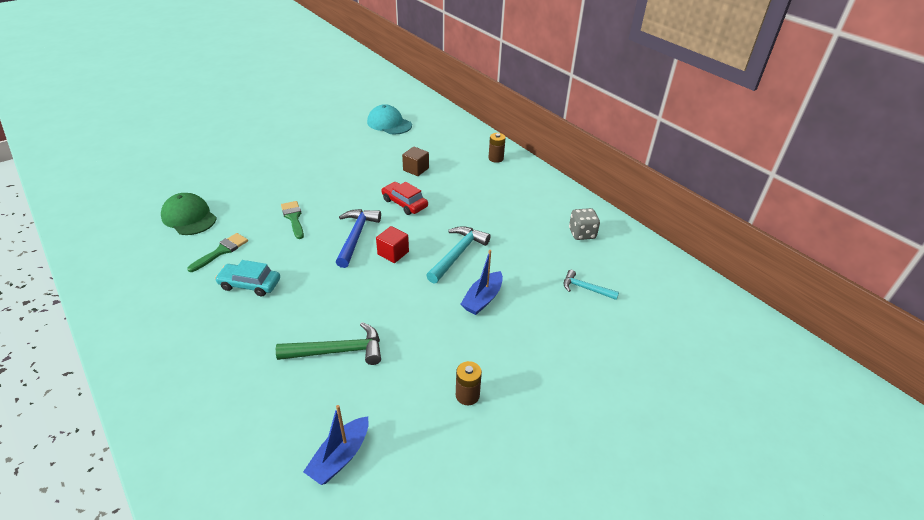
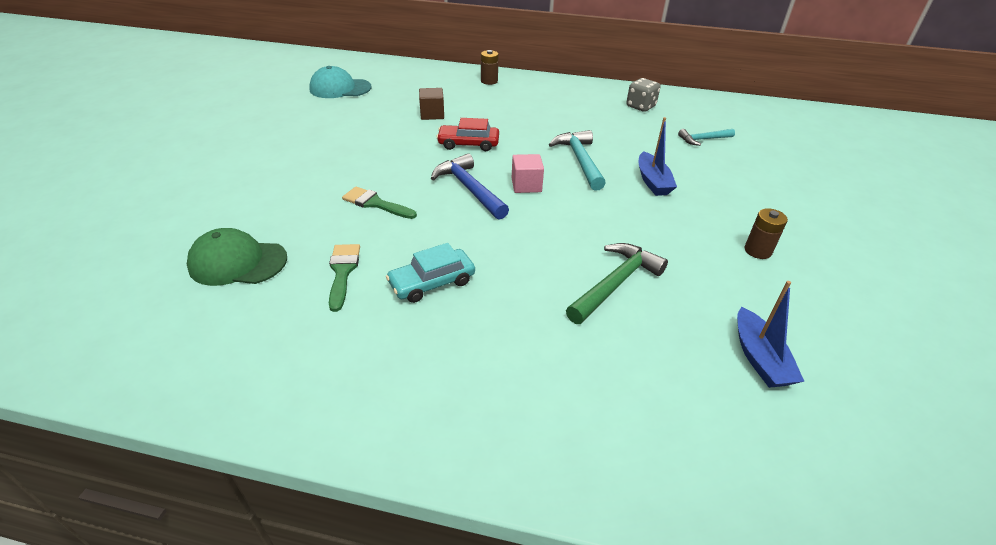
camera: 40 degrees left, 0 degrees up
red cube [376,226,409,263] -> pink cube [512,154,544,193]

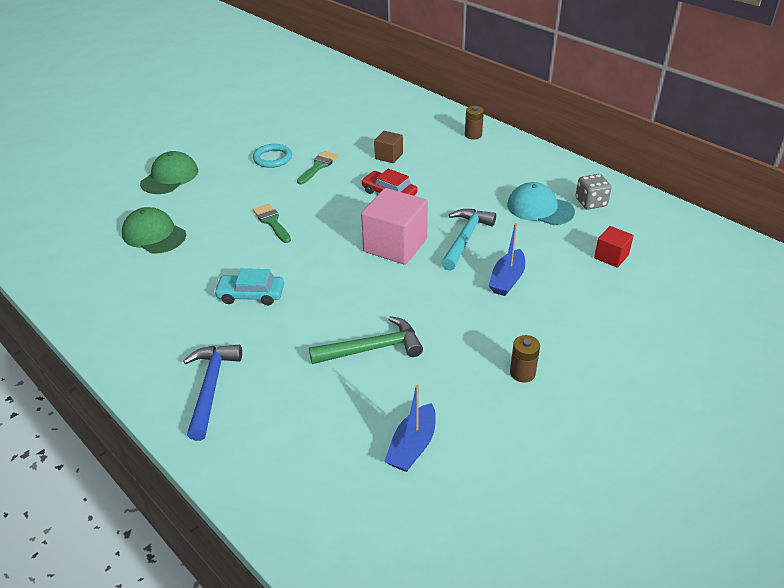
camera: 35 degrees right, 0 degrees up
turquoise cap [309,66,371,98] -> turquoise cap moved to [507,182,575,225]
green brush [329,244,360,312] -> green brush moved to [297,151,339,185]
blue hammer [431,154,509,220] -> blue hammer moved to [183,345,242,441]
pink cube [512,154,544,193] -> pink cube [361,188,428,265], size x1.92
turquoise hammer [678,129,735,146] -> red cube [594,226,634,268]
none -> green cap [140,151,198,194]
none -> turquoise ring [253,144,292,168]

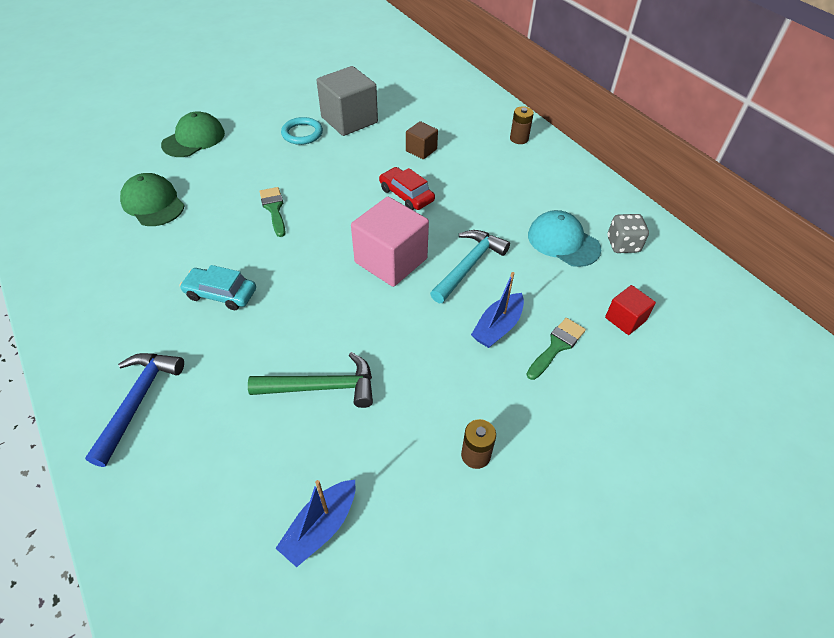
camera: 10 degrees right, 10 degrees up
green brush [297,151,339,185] -> green brush moved to [526,318,586,380]
none -> grey cube [316,66,378,136]

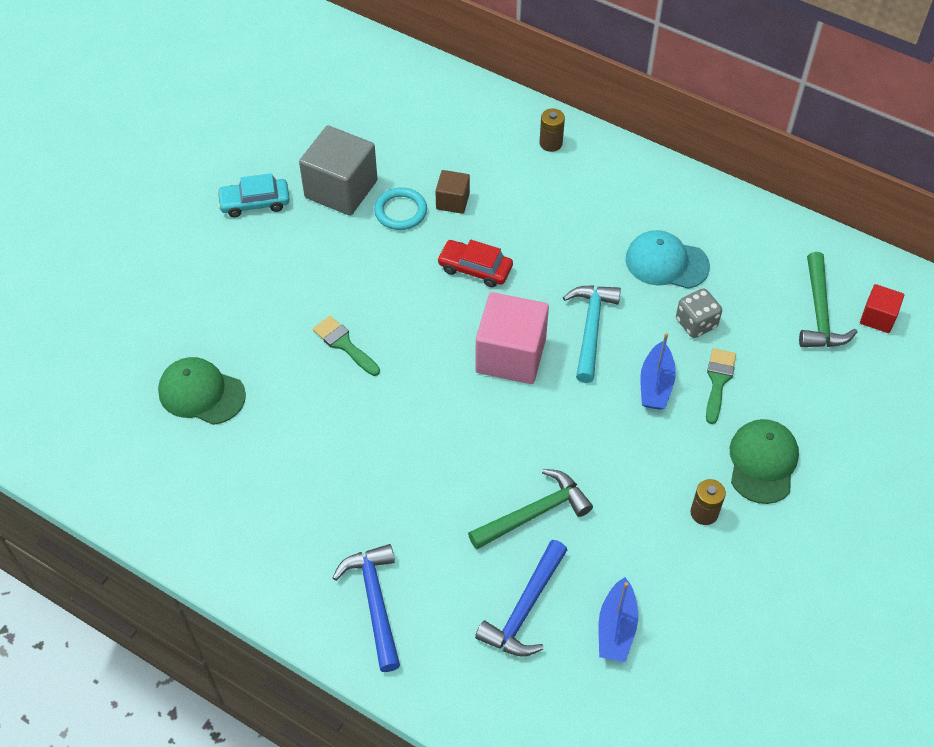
camera: 25 degrees left, 5 degrees up
green cap [161,111,225,157] -> green cap moved to [730,419,799,504]
turquoise car [180,265,256,310] -> turquoise car moved to [217,173,290,217]
turquoise ring [281,117,323,145] -> turquoise ring moved to [374,187,427,230]
red cube [605,285,656,335] -> red cube moved to [860,284,904,333]
grey dice [607,214,649,253] -> grey dice moved to [676,288,722,338]
none -> blue hammer [475,540,567,657]
none -> green hammer [799,252,857,347]

